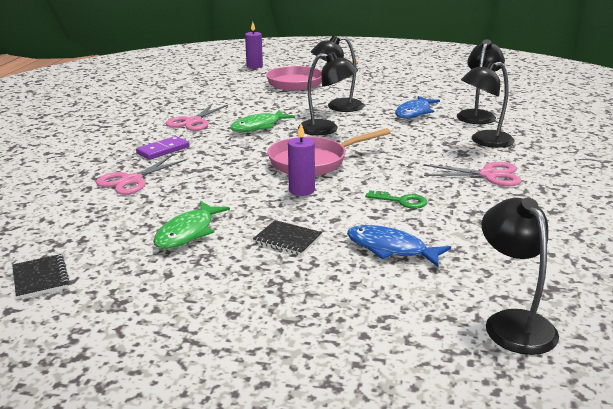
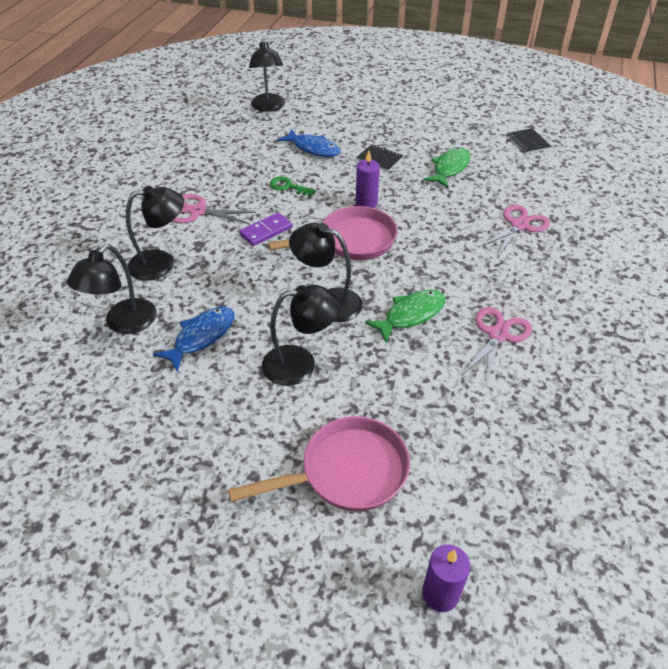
camera: 175 degrees left, 20 degrees up
purple domino [136,136,190,160] -> purple domino moved to [239,212,292,246]

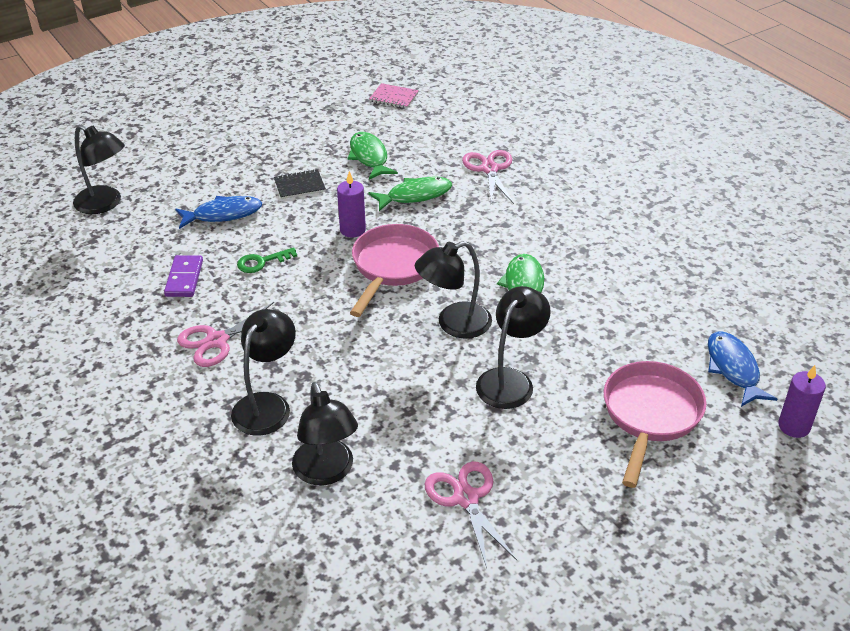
camera: 50 degrees left, 5 degrees down
blue fish [153,306,234,372] -> blue fish moved to [708,331,777,407]
purple domino [239,212,292,246] -> purple domino moved to [164,255,203,297]
pink scissors [461,307,532,386] -> pink scissors moved to [424,461,517,568]
black notebook [508,128,552,154] -> pink notebook [369,83,419,108]
none -> green fish [368,177,452,211]

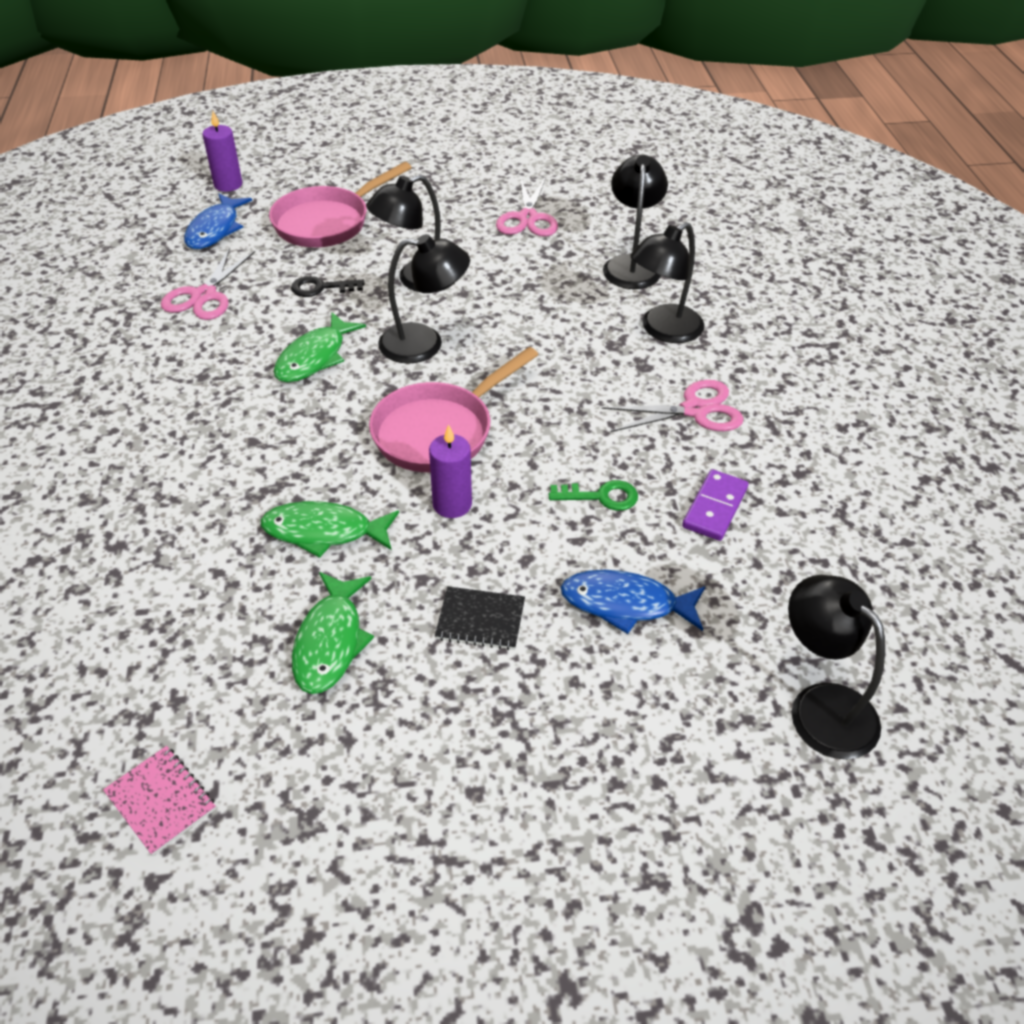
camera: 155 degrees left, 5 degrees up
pink scissors [462,150,514,204] -> pink scissors moved to [161,247,255,320]
none -> black key [291,276,364,297]

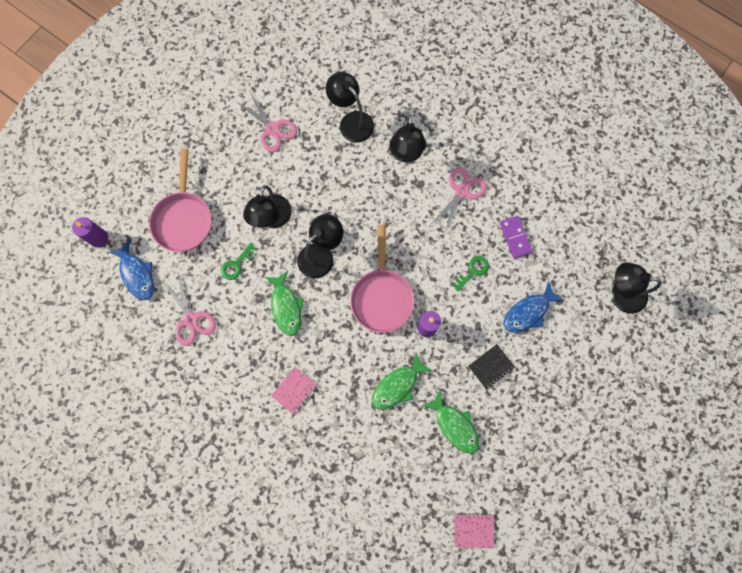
camera: 45 degrees left, 30 degrees up
black key [291,276,364,297] -> green key [221,243,257,280]
none -> pink notebook [271,367,317,414]

